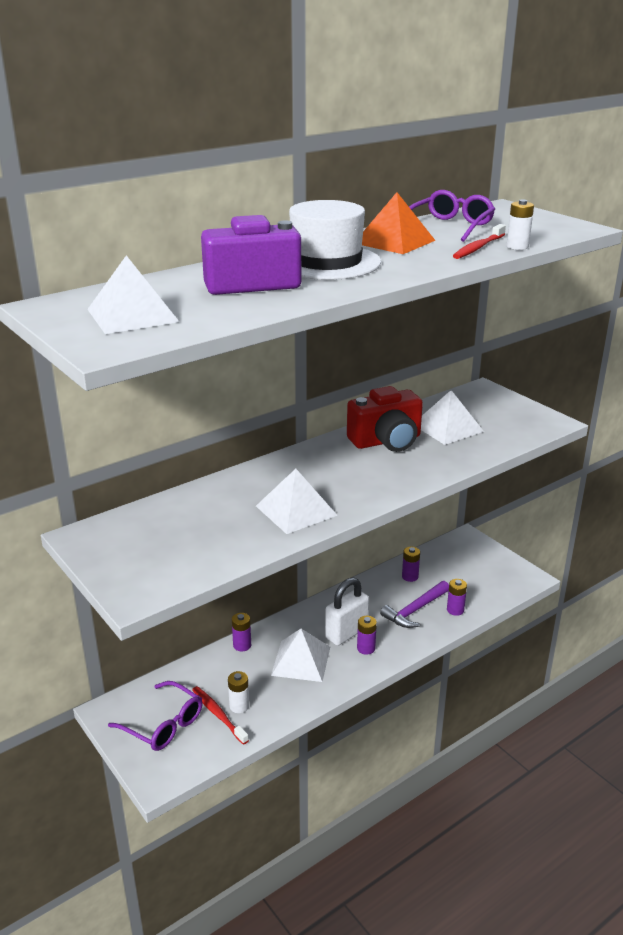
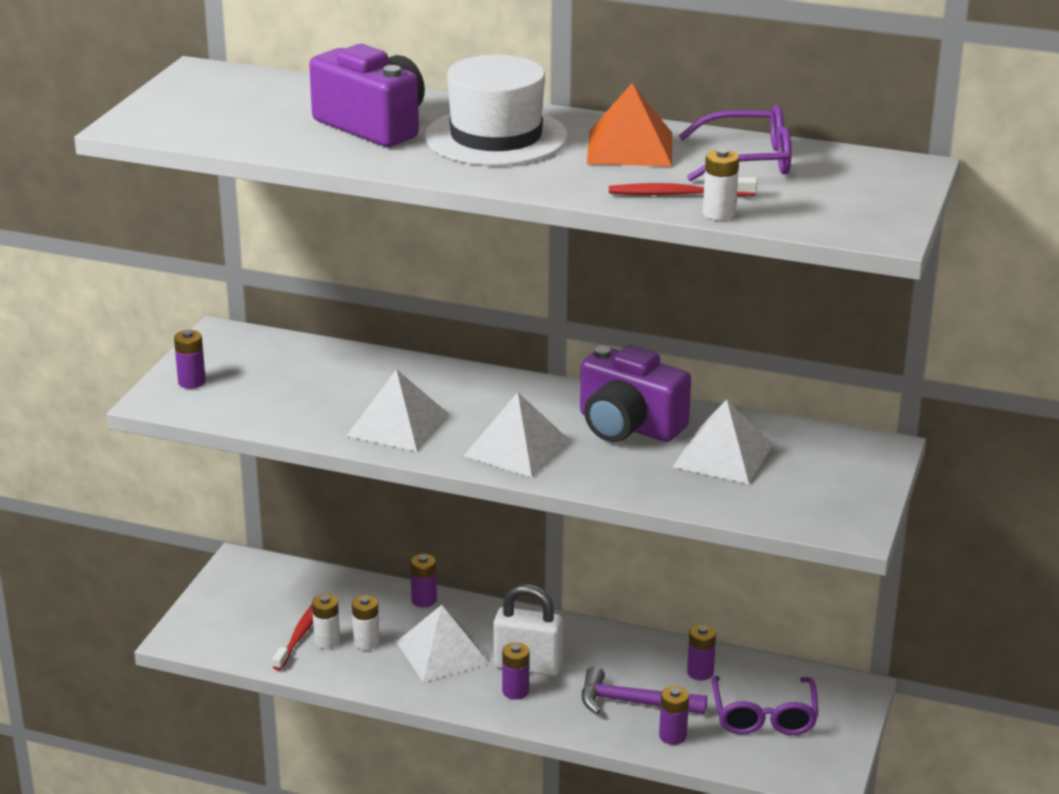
camera: 55 degrees right, 0 degrees up
white pyramid [87,255,179,334] -> white pyramid moved to [464,392,571,478]
purple glasses [108,681,203,751] -> purple glasses moved to [712,676,818,735]
red camera [347,386,423,452] -> purple camera [580,345,691,442]
none -> purple battery [174,330,206,389]
none -> white battery [352,595,380,650]

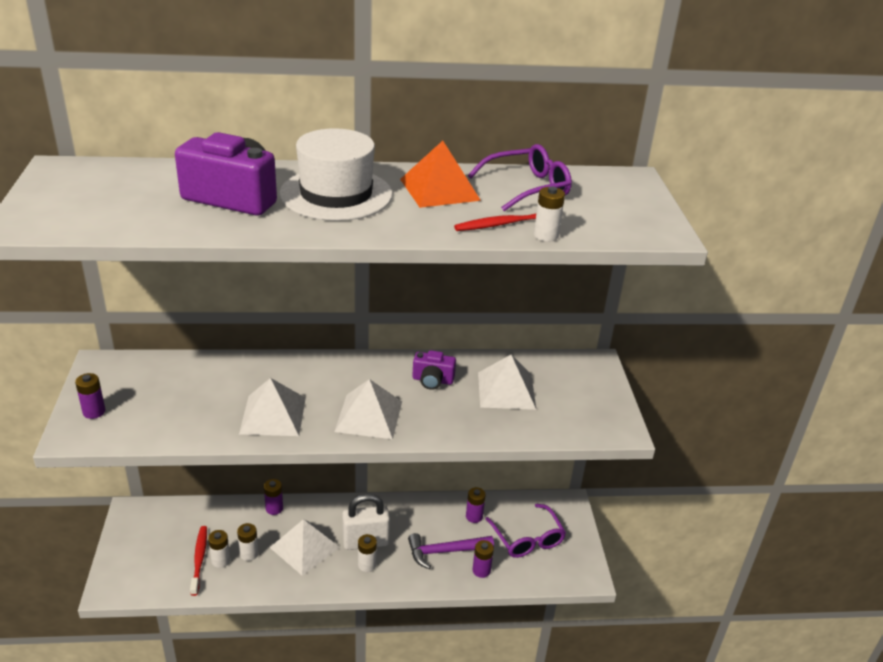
camera: 25 degrees left, 5 degrees up
purple battery [502,642,529,700] -> white battery [358,534,377,572]
purple camera [580,345,691,442] -> purple camera [412,350,456,390], size x0.55

